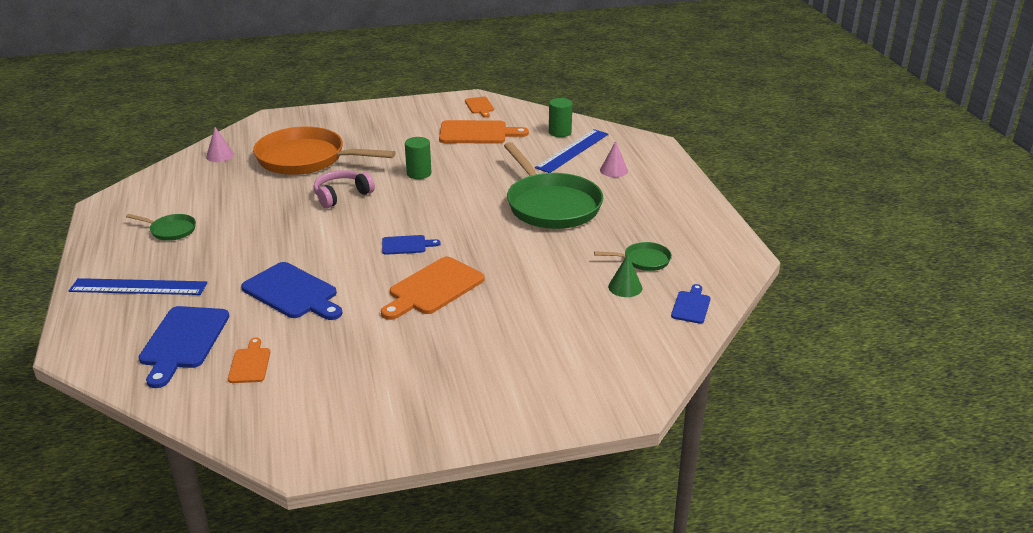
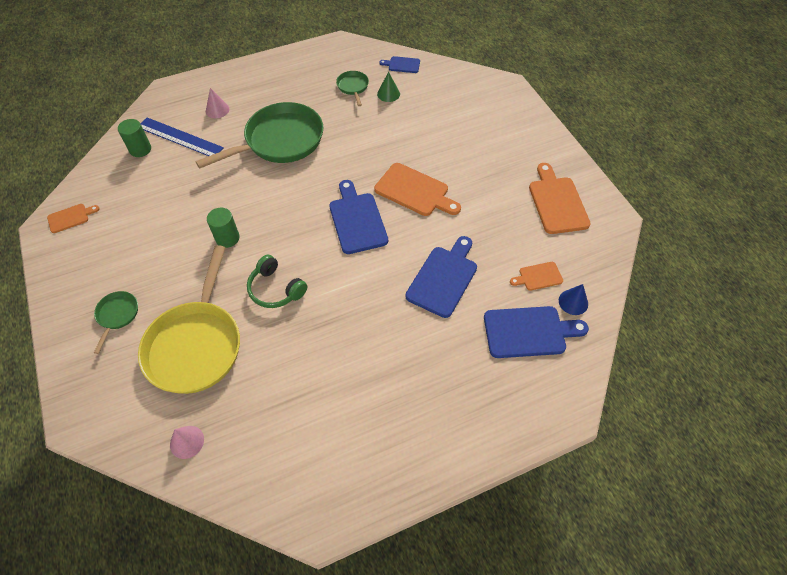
camera: 100 degrees left, 25 degrees up
blue ruler [69,278,207,295] -> none
green pan [126,214,196,241] -> green pan moved to [94,291,138,354]
orange pan [253,126,395,175] -> yellow pan [138,245,240,394]
pink headphones [314,170,375,208] -> green headphones [247,255,307,308]
blue cutting board [382,235,440,255] -> blue cutting board [329,180,388,254], size x1.85
orange cutting board [439,120,529,144] -> orange cutting board moved to [529,163,591,234]
none -> blue cone [559,284,588,315]

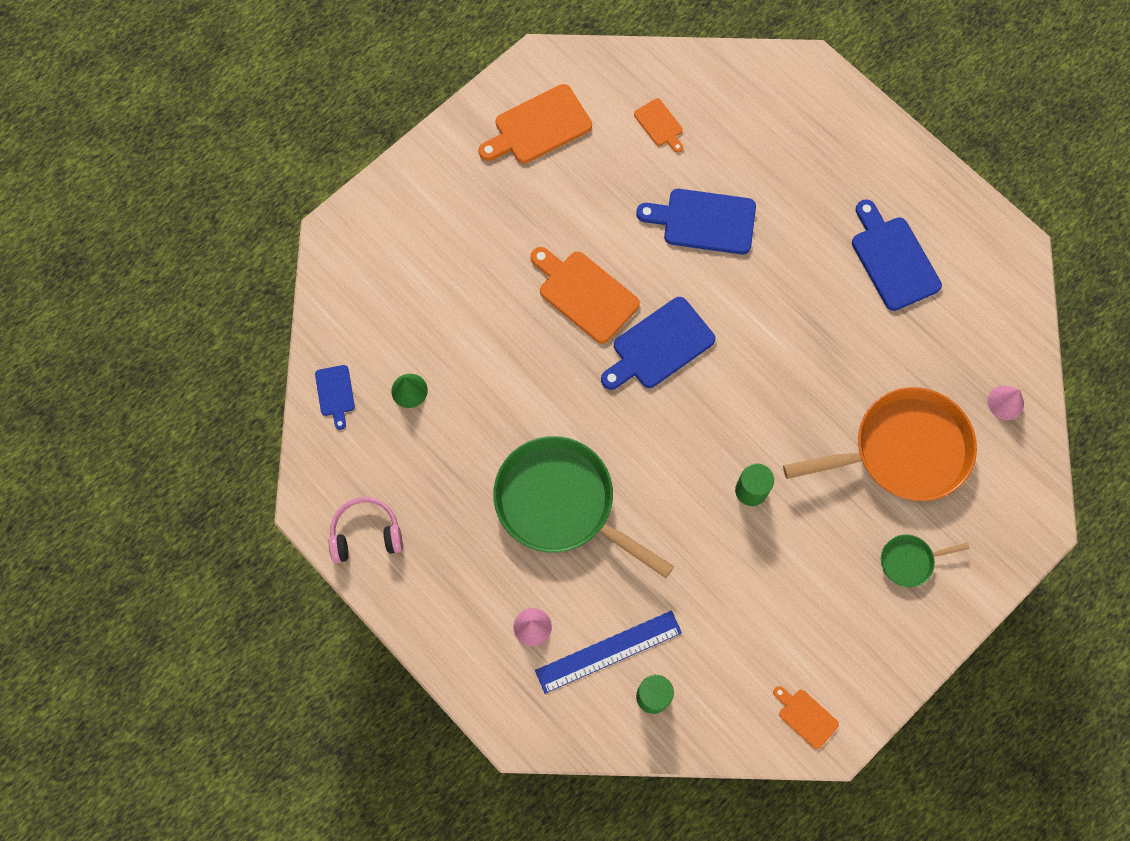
camera: 110 degrees left, 15 degrees up
yellow pan [138,245,240,394] -> orange pan [783,387,977,501]
blue ruler [141,117,224,156] -> blue ruler turned 60 degrees clockwise [535,611,682,694]
green headphones [247,255,307,308] -> none
green pan [336,71,369,106] -> none
orange cutting board [374,163,461,216] -> orange cutting board turned 60 degrees counterclockwise [531,247,640,344]
blue cutting board [484,306,589,358] -> blue cutting board moved to [852,199,942,311]
blue cone [559,284,588,315] -> none
none -> pink headphones [329,497,403,563]

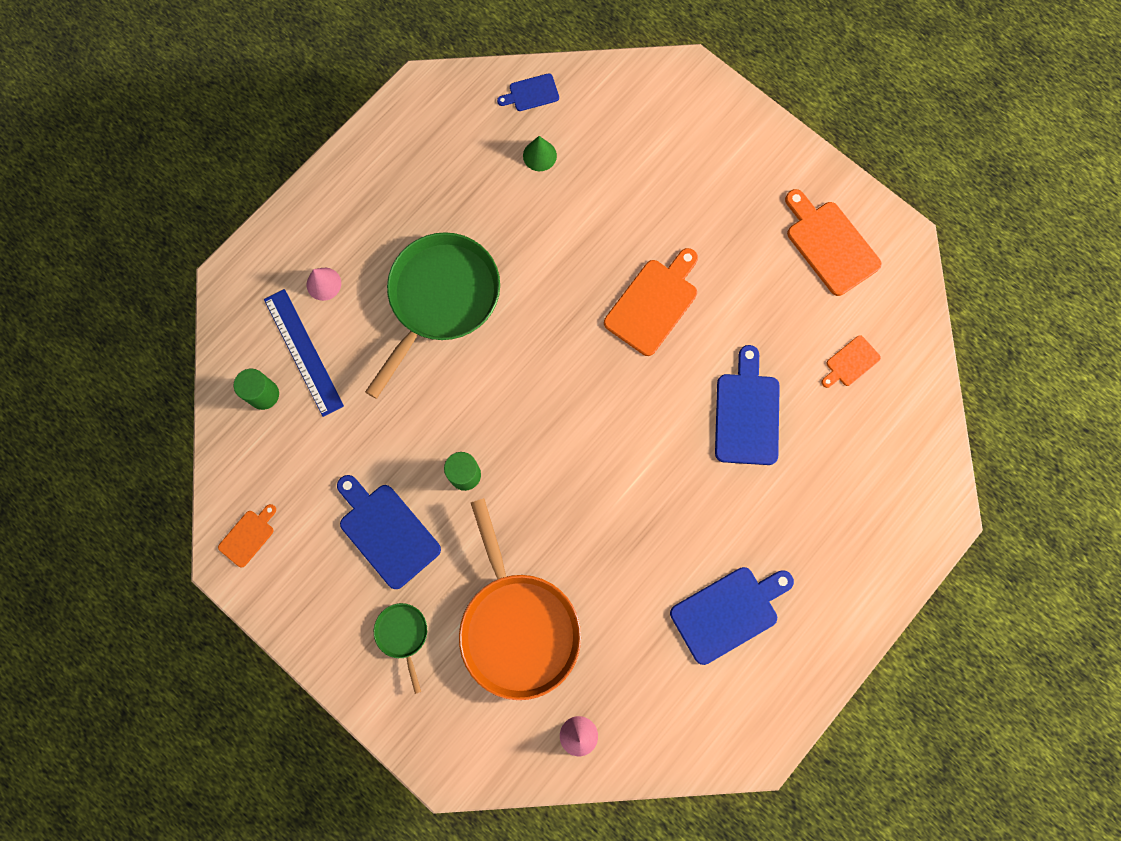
camera: 85 degrees right, 5 degrees up
pink headphones [329,497,403,563] -> none
blue cutting board [601,297,715,390] -> blue cutting board moved to [337,475,441,589]

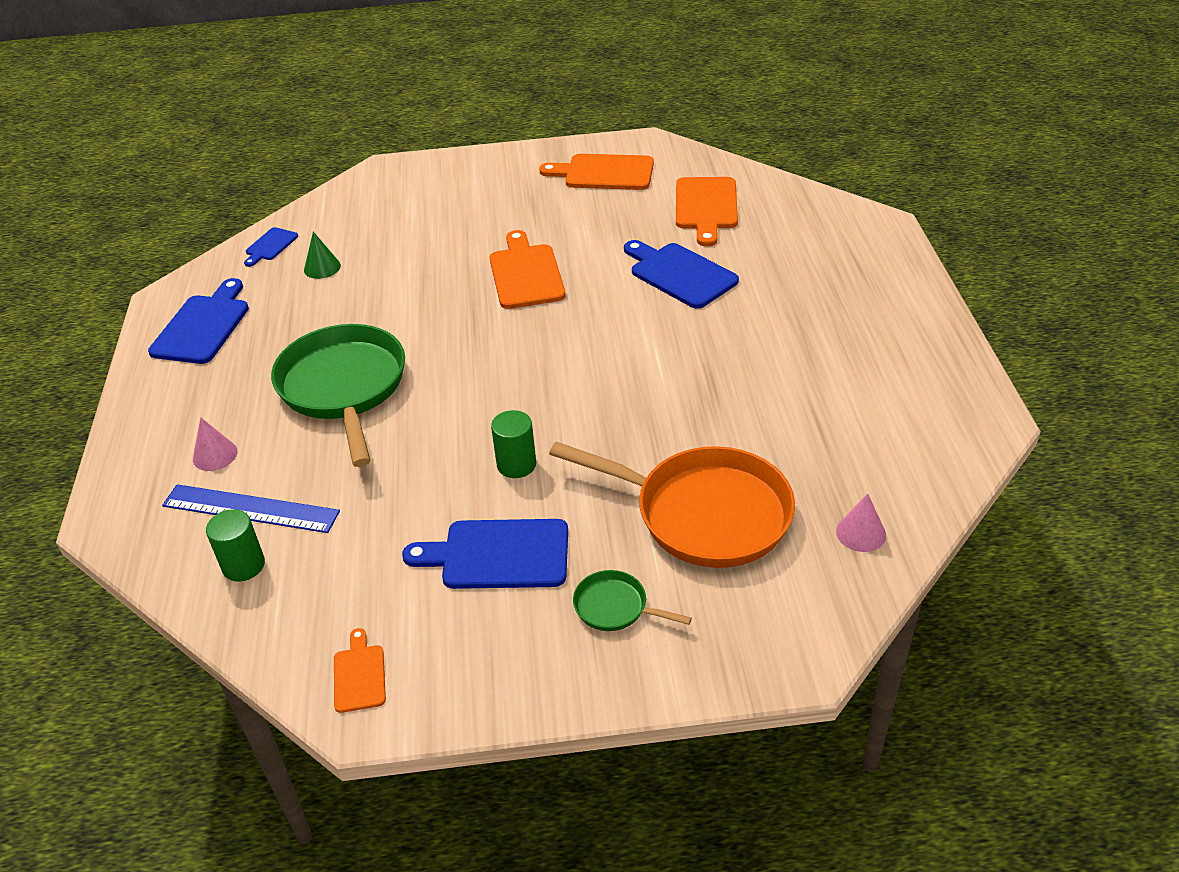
camera: 45 degrees left, 35 degrees down
blue cutting board [670,567,794,665] -> blue cutting board moved to [148,278,249,364]
orange cutting board [822,335,881,388] -> orange cutting board [676,177,738,247], size x1.85

